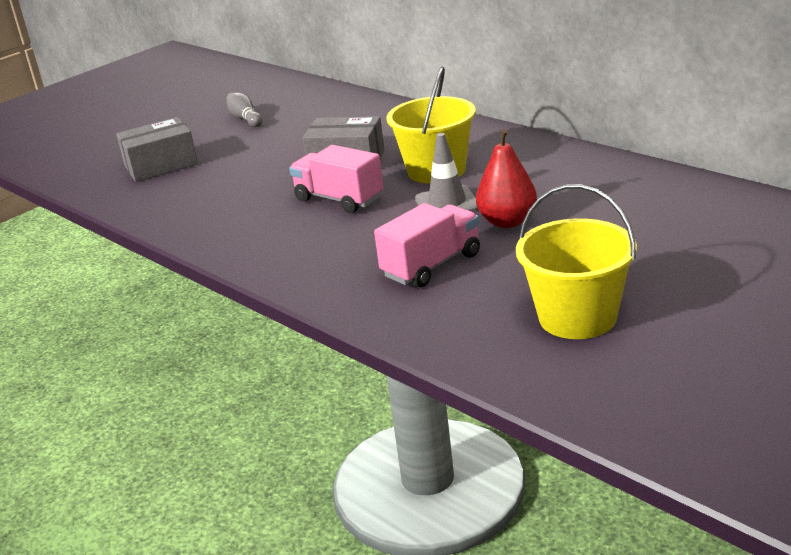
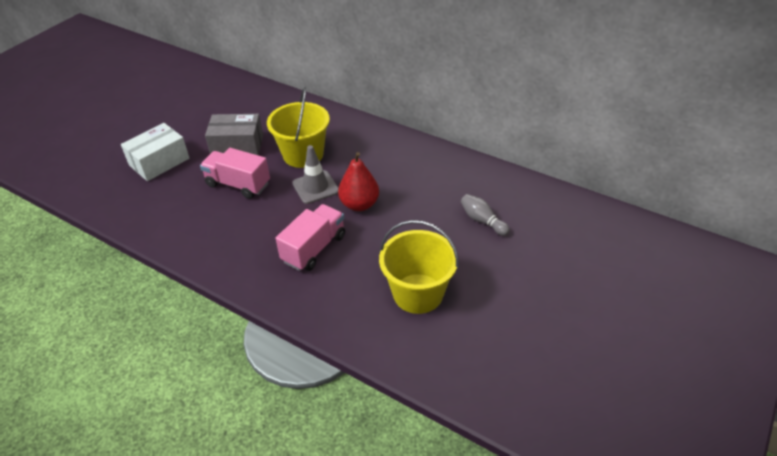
camera: 15 degrees left, 15 degrees up
grey box [116,117,198,182] -> none
grey bowling pin [227,92,262,127] -> grey bowling pin moved to [461,194,510,236]
none -> white box [121,123,190,181]

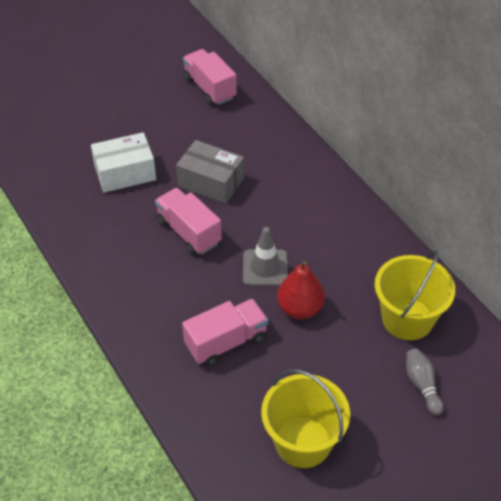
camera: 25 degrees right, 5 degrees up
yellow bucket [267,87,330,168] -> yellow bucket moved to [375,250,455,340]
none -> pink truck [183,49,237,106]

